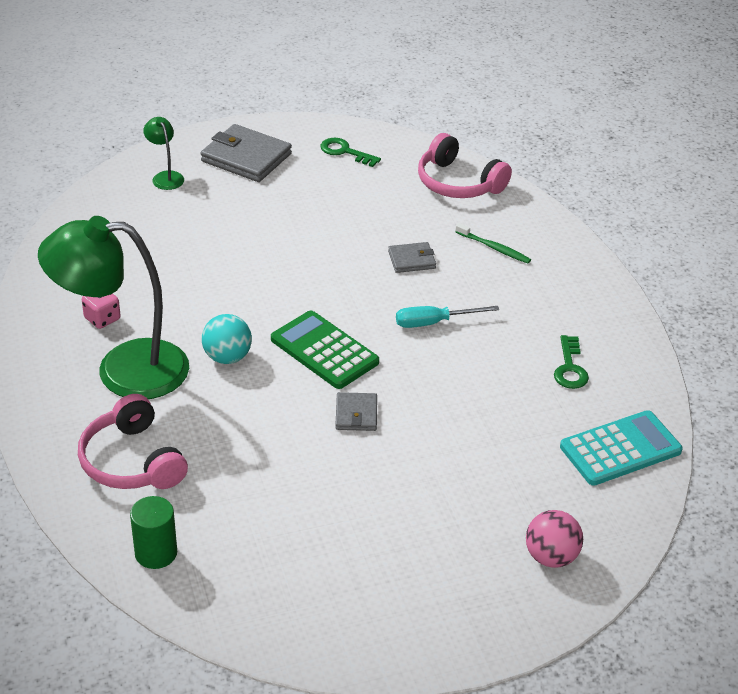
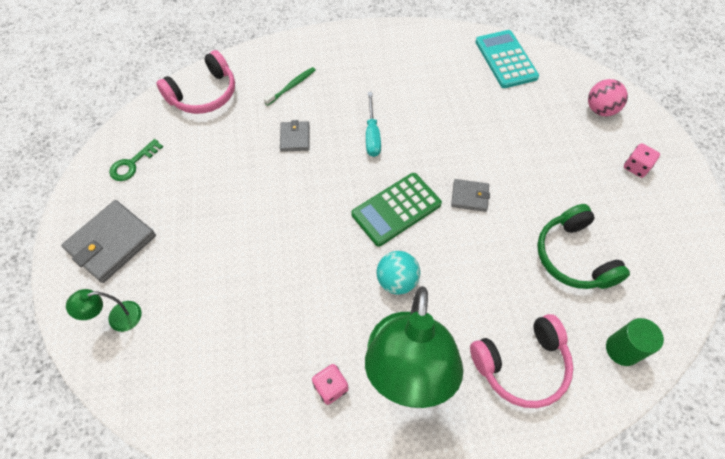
camera: 80 degrees left, 20 degrees up
green key [554,335,589,389] -> none
none -> green headphones [537,204,630,289]
none -> pink dice [624,143,660,178]

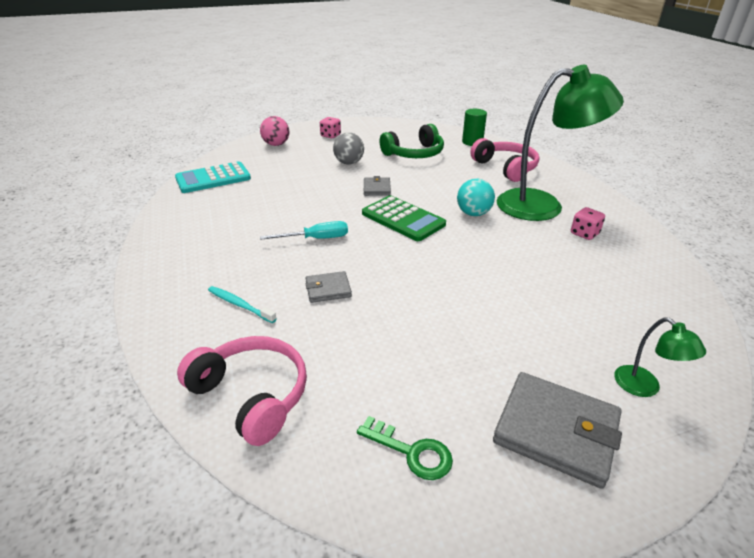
camera: 100 degrees left, 25 degrees down
green toothbrush [264,67,316,106] -> turquoise toothbrush [208,286,277,323]
none -> grey ball [333,133,364,164]

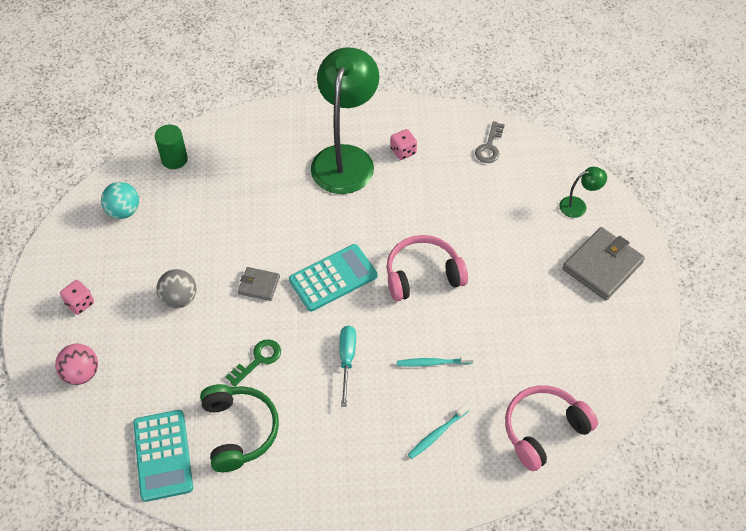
camera: 75 degrees left, 20 degrees up
grey wallet [306,271,352,303] -> turquoise toothbrush [397,355,474,367]
green key [357,416,453,480] -> green key moved to [225,339,281,387]
green calculator [362,195,446,241] -> turquoise calculator [289,244,378,311]
green headphones [380,124,444,158] -> green headphones moved to [200,384,279,472]
turquoise ball [457,179,495,216] -> turquoise ball moved to [101,182,139,219]
pink headphones [470,138,539,182] -> pink headphones moved to [387,235,468,301]
none -> grey key [475,121,505,163]

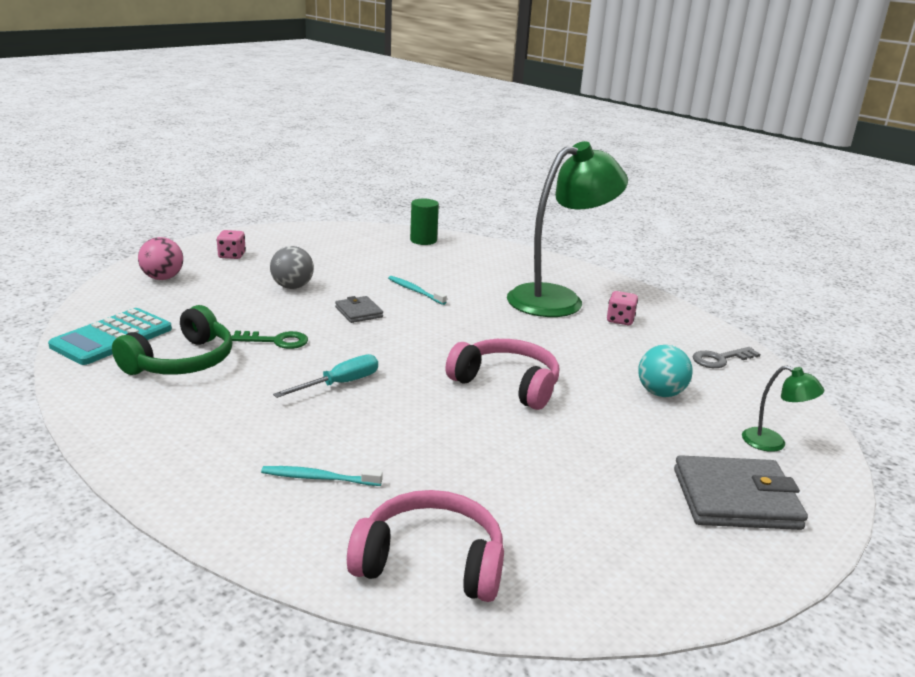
camera: 45 degrees right, 30 degrees down
turquoise ball [101,182,139,219] -> turquoise ball moved to [638,345,693,397]
turquoise calculator [289,244,378,311] -> none
turquoise toothbrush [397,355,474,367] -> turquoise toothbrush moved to [388,276,447,305]

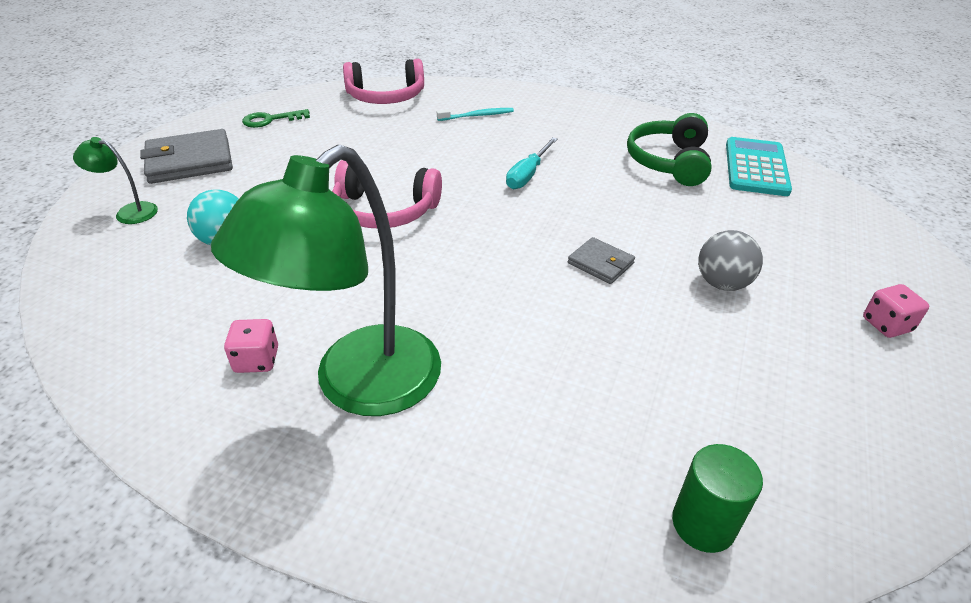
camera: 160 degrees right, 15 degrees up
pink ball [138,237,183,280] -> none
green key [231,331,308,349] -> green key moved to [242,109,310,128]
turquoise toothbrush [388,276,447,305] -> none
grey key [693,347,760,368] -> none

